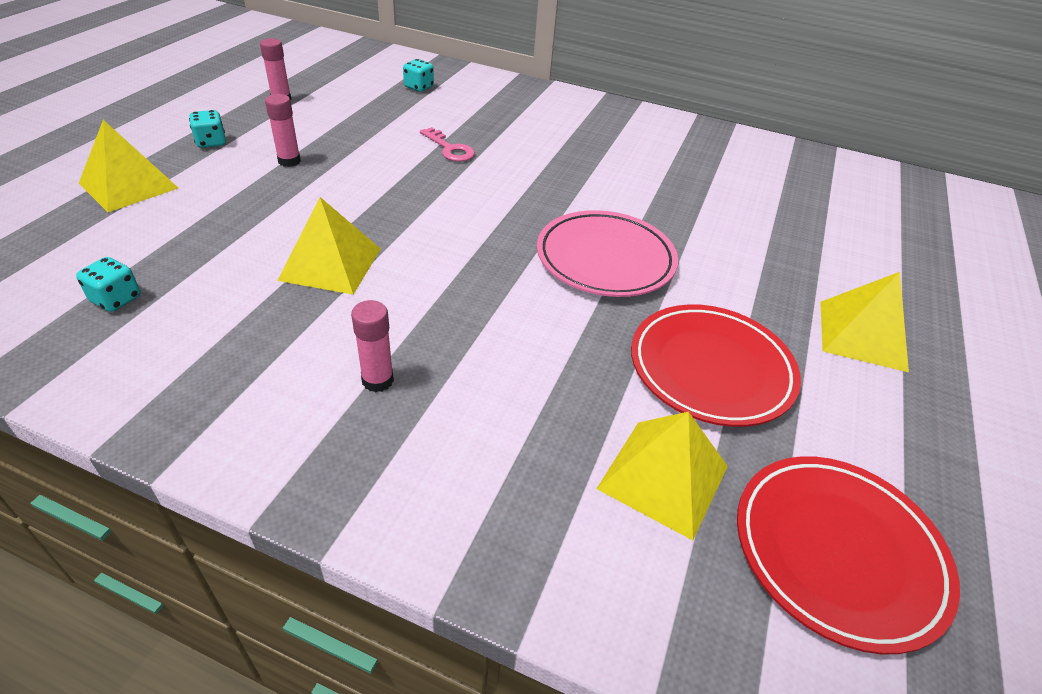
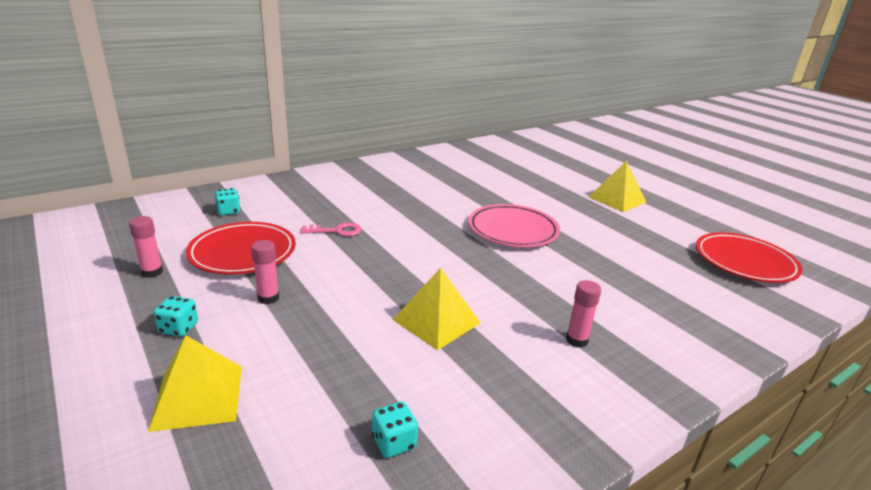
camera: 55 degrees left, 15 degrees down
yellow pyramid [596,412,728,540] -> none
red plate [631,304,801,427] -> red plate moved to [186,222,296,274]

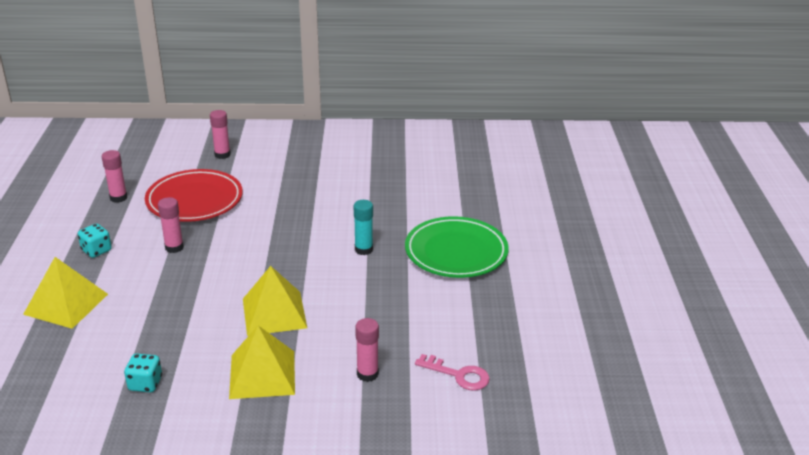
camera: 35 degrees right, 5 degrees up
turquoise dice [215,188,241,215] -> pink glue stick [210,110,231,159]
pink key [300,222,362,236] -> pink key moved to [415,354,490,391]
pink plate [468,204,560,247] -> green plate [405,216,509,278]
yellow pyramid [589,161,646,212] -> yellow pyramid moved to [229,325,295,399]
red plate [696,232,802,283] -> none
none -> turquoise glue stick [354,200,373,255]

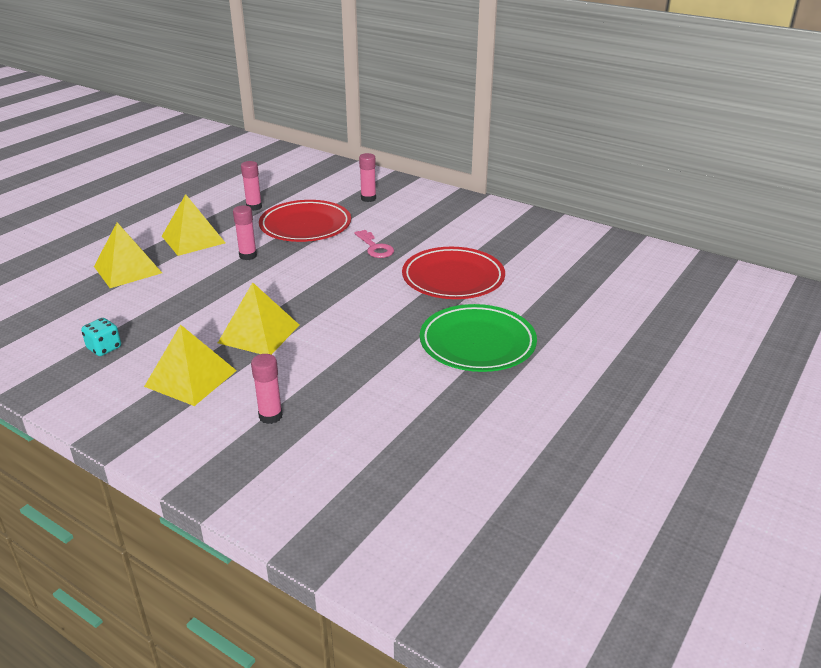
camera: 35 degrees right, 0 degrees up
turquoise dice [78,224,112,258] -> yellow pyramid [162,194,225,256]
turquoise glue stick [354,200,373,255] -> none
pink key [415,354,490,391] -> pink key moved to [354,230,394,258]
none -> red plate [402,247,505,299]

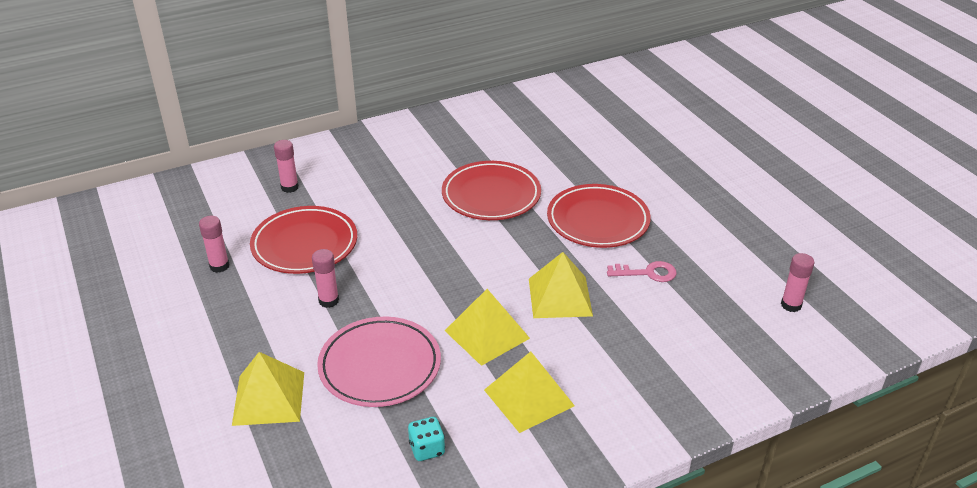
camera: 60 degrees left, 5 degrees up
yellow pyramid [162,194,225,256] -> yellow pyramid moved to [529,252,593,318]
pink glue stick [251,354,283,424] -> pink glue stick moved to [781,253,814,312]
pink key [354,230,394,258] -> pink key moved to [607,261,676,282]
green plate [420,304,537,372] -> red plate [547,184,651,248]
none -> pink plate [317,316,441,407]

